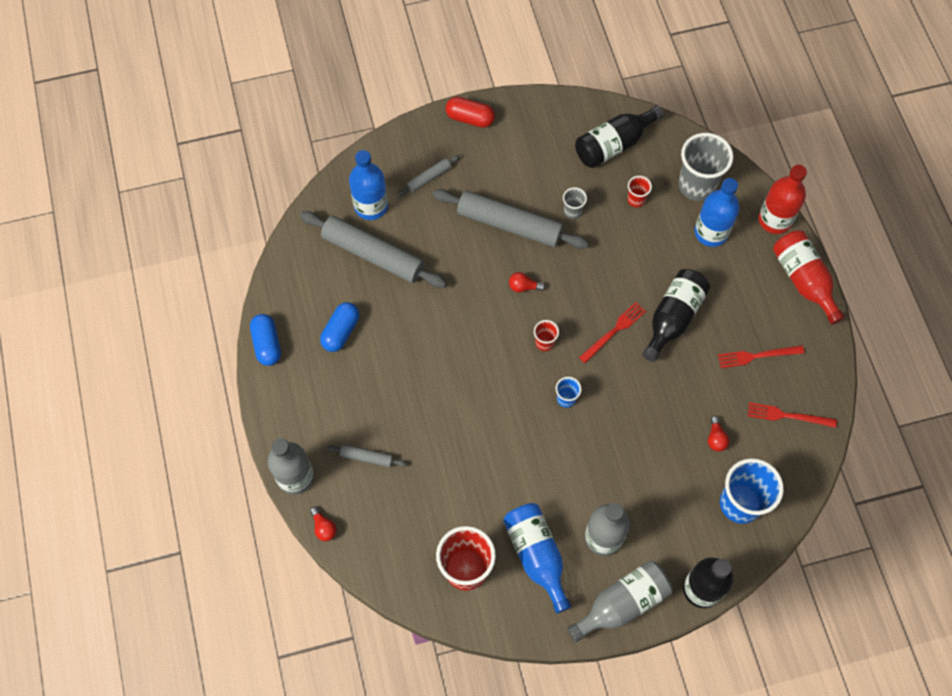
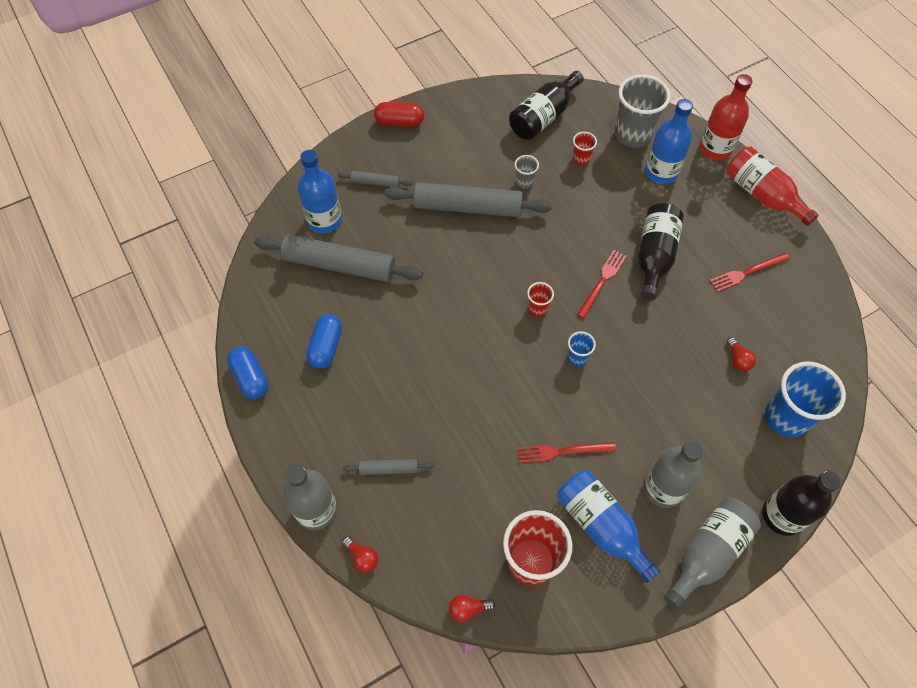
camera: 15 degrees left, 5 degrees down
grey rolling pin [398,155,460,196] -> grey rolling pin turned 60 degrees clockwise [338,171,413,187]
red light bulb [509,272,545,292] -> red light bulb moved to [449,595,495,622]
red fork [748,402,837,428] -> red fork moved to [518,442,616,463]

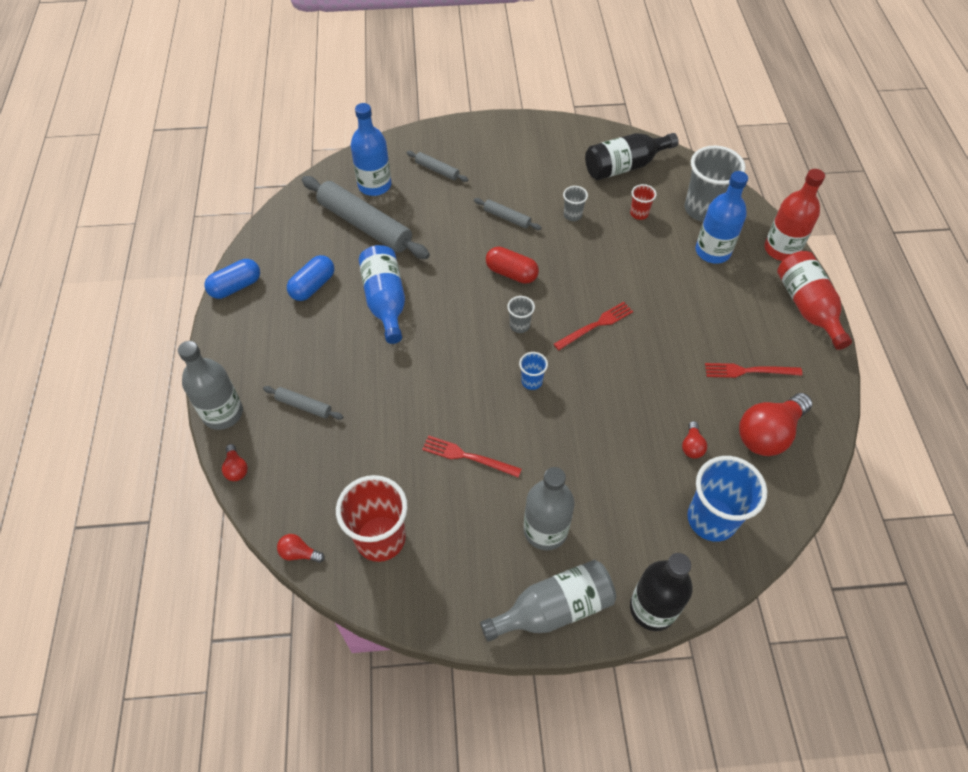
camera: 25 degrees right, 5 degrees down
blue capsule [227,346,268,400] -> blue capsule turned 60 degrees clockwise [204,259,260,299]
red capsule [374,102,424,127] -> red capsule moved to [486,247,539,284]
grey rolling pin [384,182,552,217] -> grey rolling pin [474,198,542,230], size x0.46
red cup [527,282,554,317] -> grey cup [507,296,535,333]
blue bottle [557,470,661,583] -> blue bottle moved to [359,245,405,344]
black bottle [638,203,684,300] -> none
none -> red light bulb [739,393,812,456]

